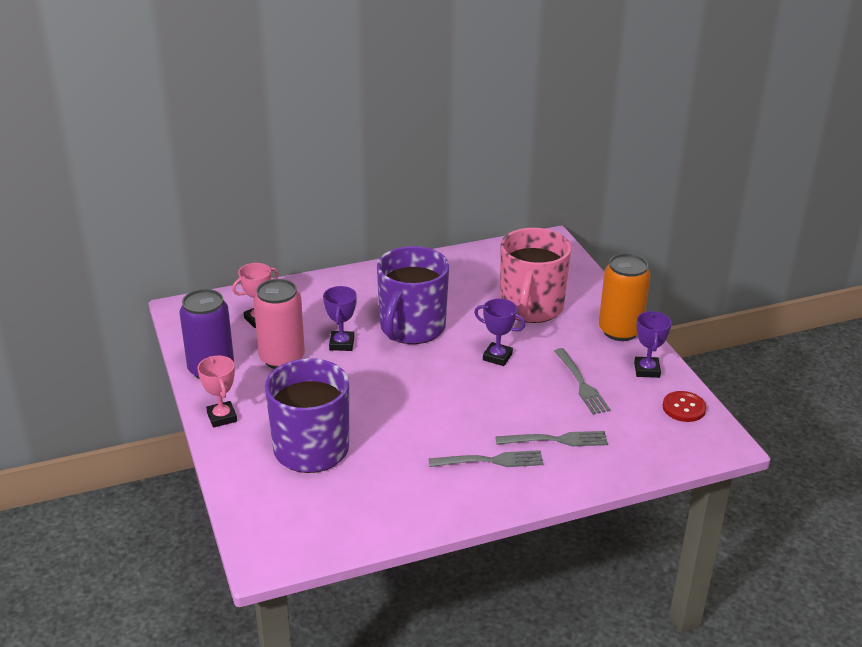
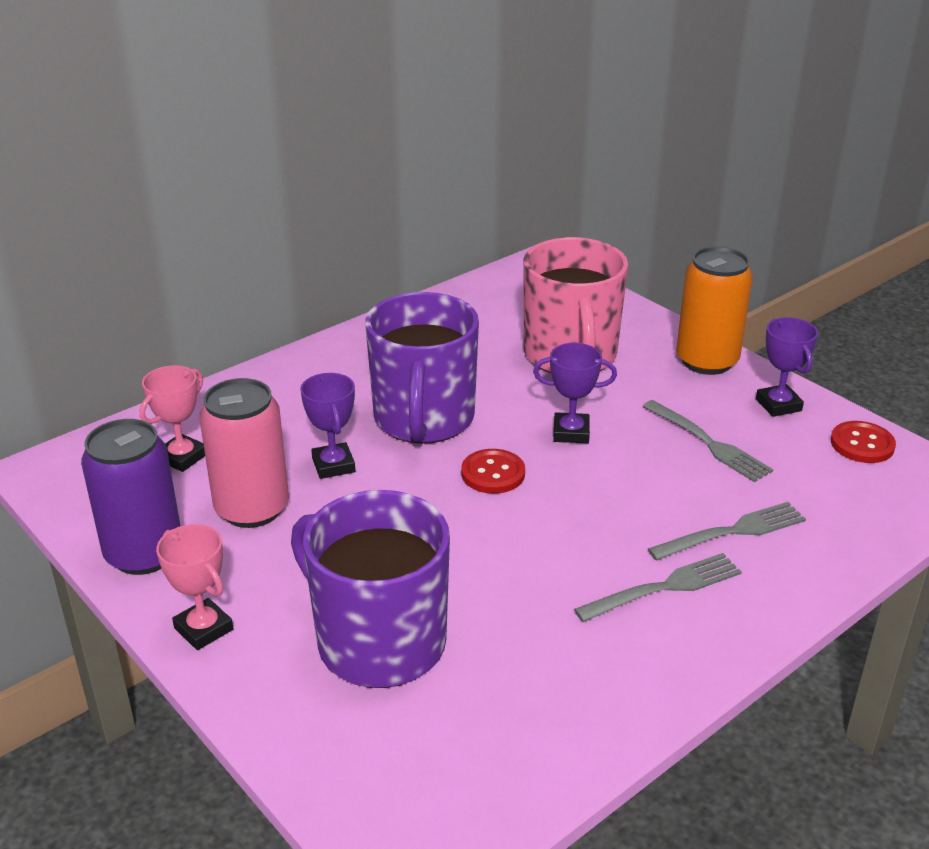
camera: 20 degrees left, 0 degrees up
none -> red button [461,449,525,494]

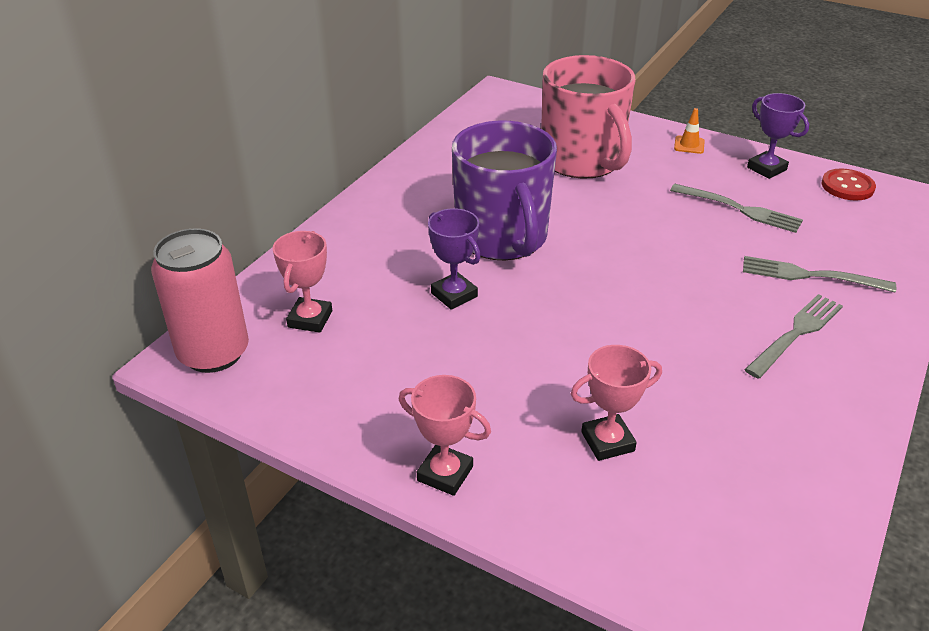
camera: 20 degrees left, 5 degrees up
purple can [81,419,181,575] -> none
pink can [199,378,289,528] -> pink can moved to [151,228,249,373]
purple mug [291,490,450,688] -> pink trophy [571,345,662,461]
red button [461,449,525,494] -> none
purple trophy [533,343,617,443] -> none
grey fork [648,502,806,561] -> grey fork turned 120 degrees counterclockwise [743,256,896,292]
orange can [676,246,753,375] -> orange traffic cone [674,108,705,154]

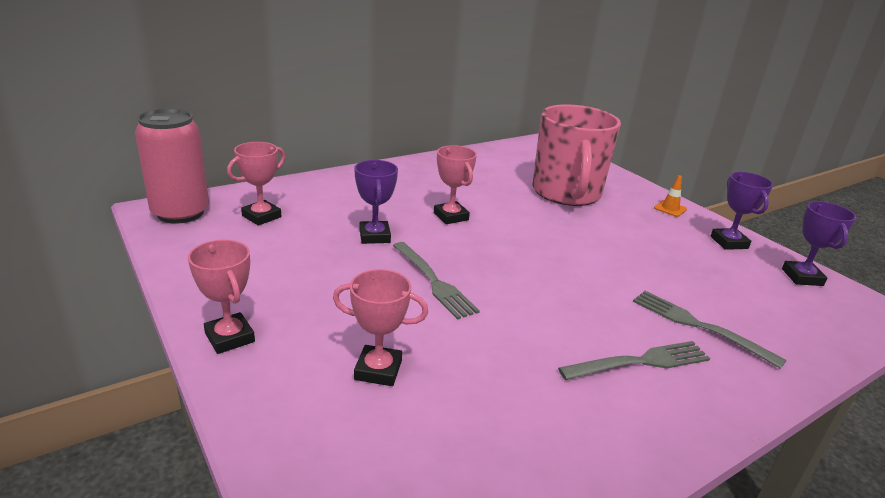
camera: 25 degrees right, 10 degrees down
purple mug [452,121,557,261] -> pink trophy [434,145,477,224]
grey fork [670,184,803,233] -> grey fork moved to [393,242,480,320]
red button [821,168,876,201] -> purple trophy [782,201,857,286]

